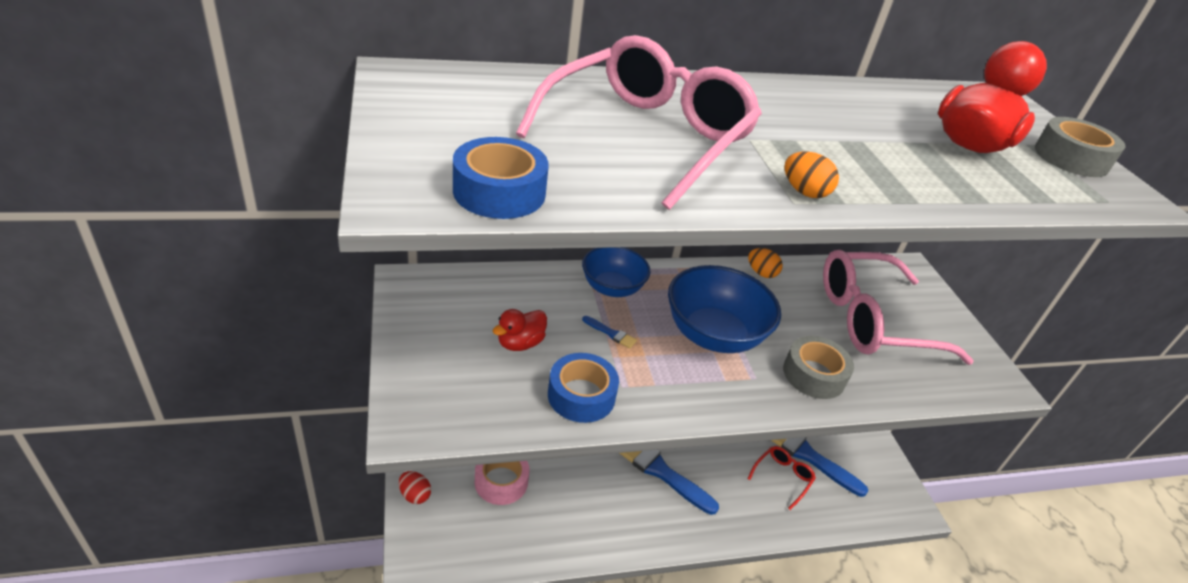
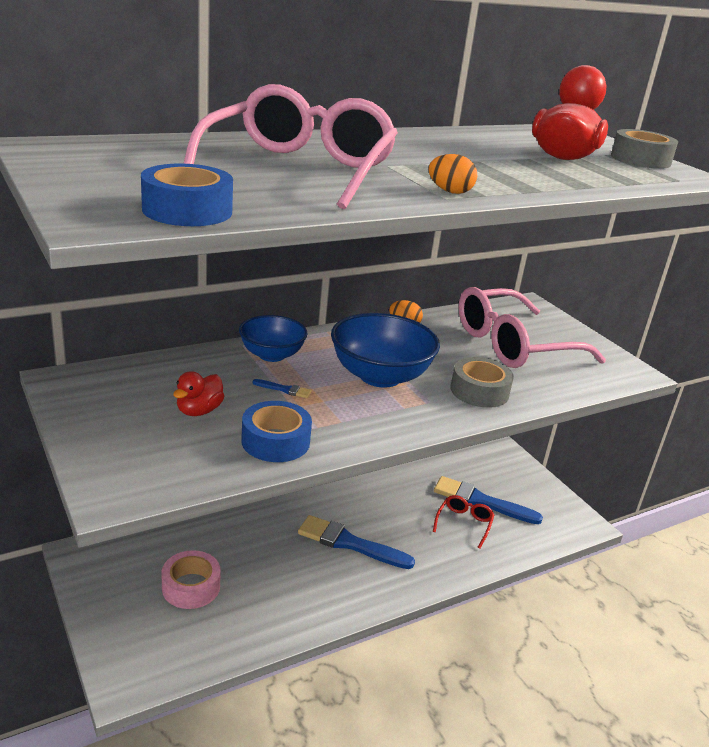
camera: 15 degrees left, 10 degrees down
red egg [399,471,431,504] -> none

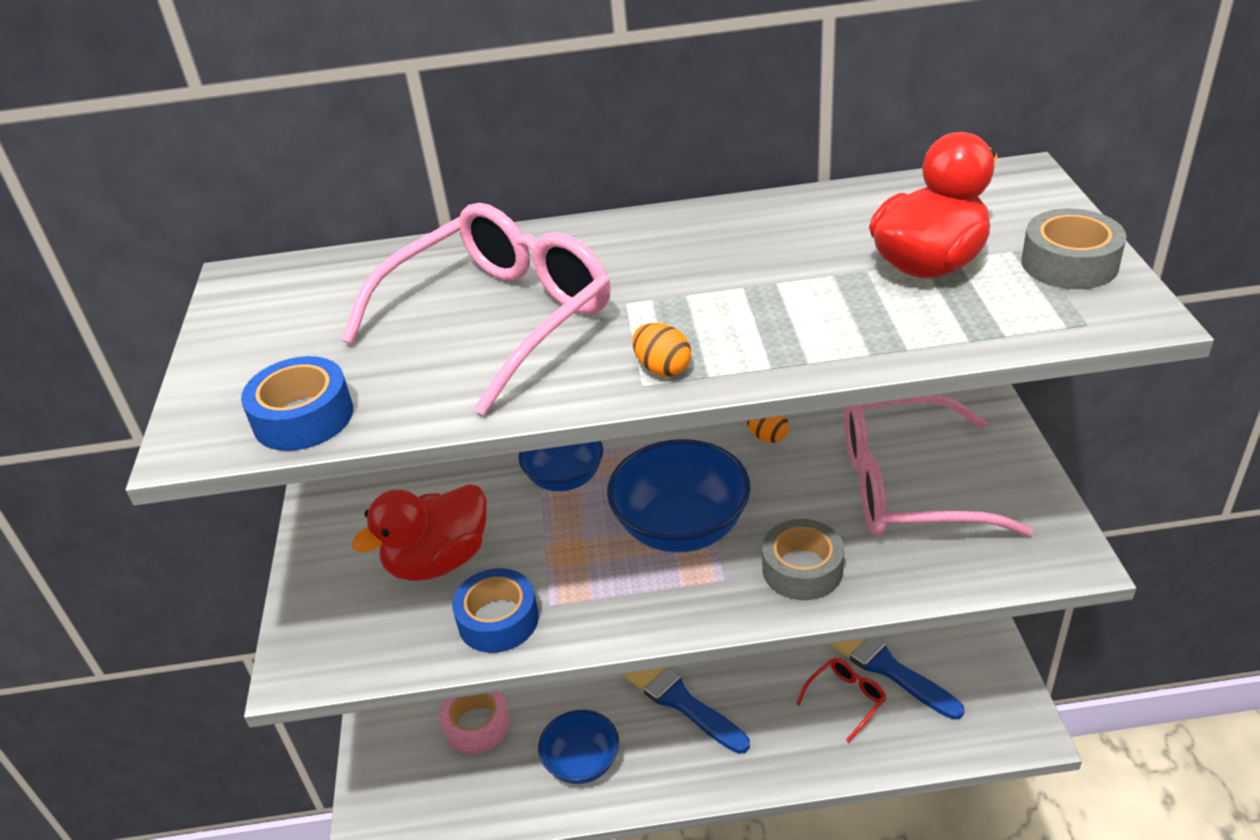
camera: 30 degrees right, 10 degrees up
red duck [173,371,224,416] -> red duck [351,484,487,581], size x1.83
blue brush [253,379,312,398] -> none
none -> blue bowl [538,710,619,784]

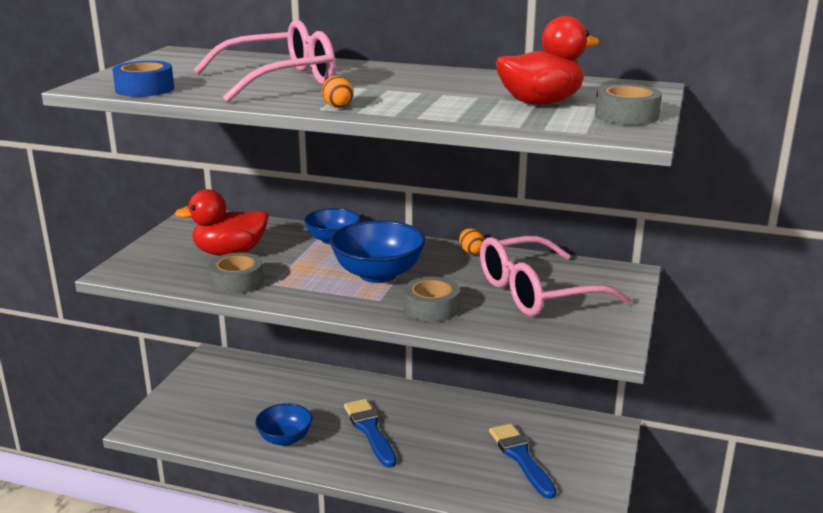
camera: 20 degrees right, 15 degrees down
pink tape [440,691,510,754] -> none
blue tape [452,568,539,653] -> grey tape [209,253,264,294]
red glasses [796,658,887,742] -> none
pink glasses [844,394,1033,537] -> pink glasses turned 45 degrees counterclockwise [480,236,632,316]

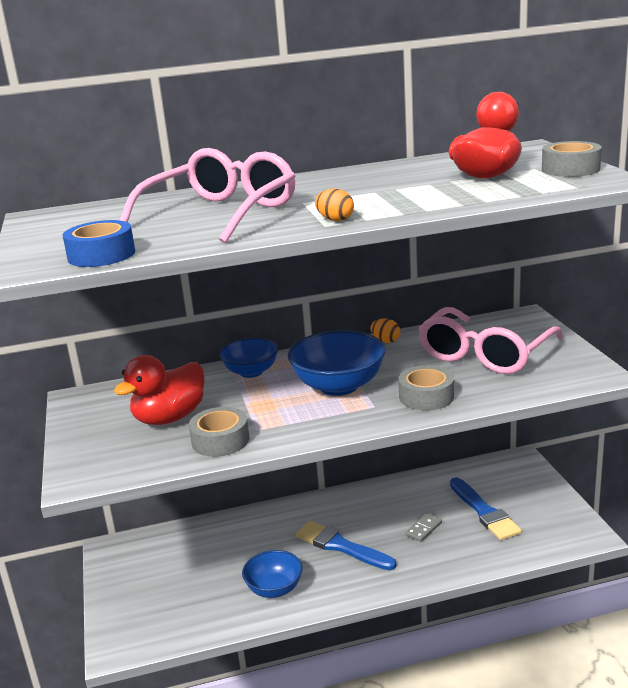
camera: 30 degrees left, 0 degrees up
blue brush [489,423,557,499] -> blue brush turned 150 degrees counterclockwise [450,477,522,540]
none -> grey domino [406,513,442,542]

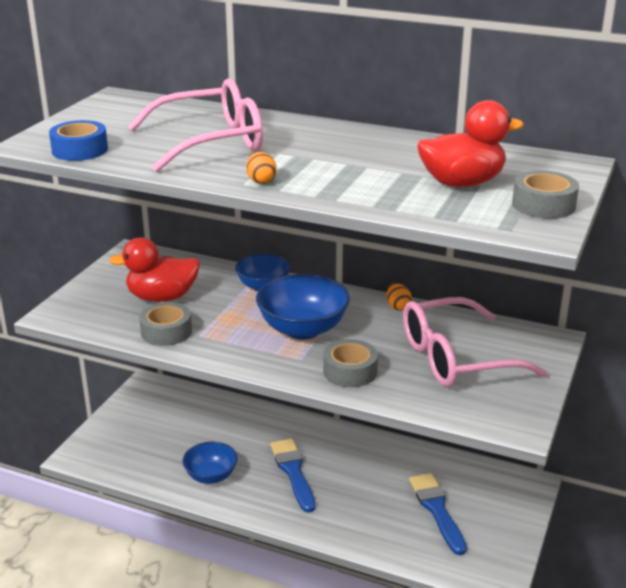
camera: 35 degrees right, 5 degrees up
grey domino [406,513,442,542] -> none
blue brush [450,477,522,540] -> blue brush turned 150 degrees clockwise [409,473,467,555]

